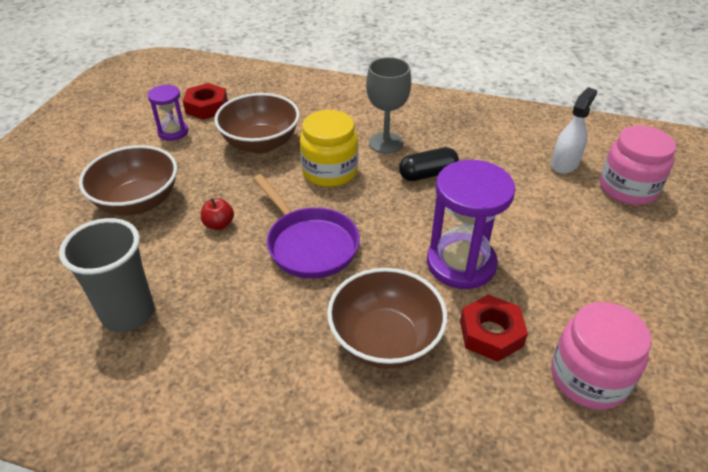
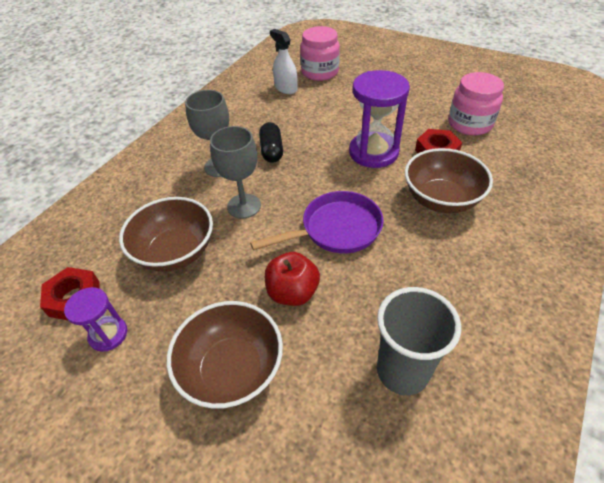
camera: 75 degrees left, 5 degrees up
red apple [201,198,234,230] -> red apple [265,252,320,306], size x1.66
yellow jar [300,110,358,187] -> grey goblet [210,126,261,219]

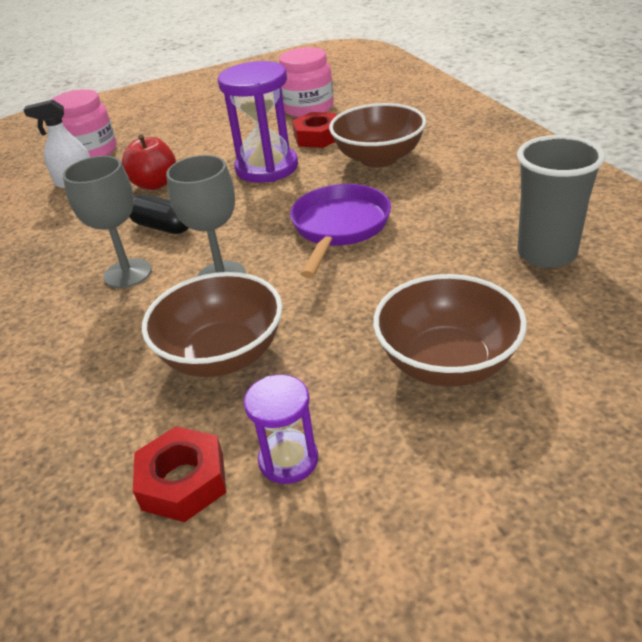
camera: 50 degrees left, 10 degrees down
red apple [265,252,320,306] -> red apple moved to [122,134,176,190]

